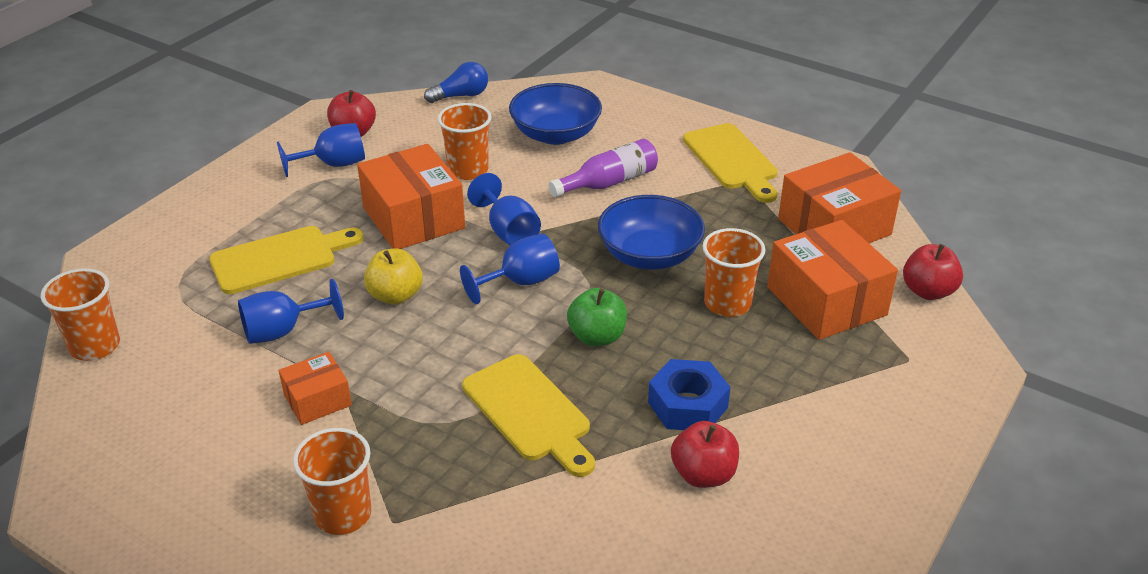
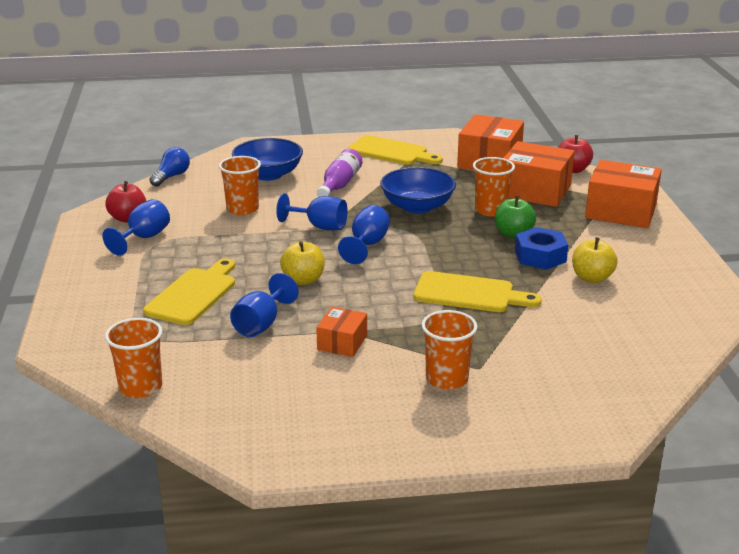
camera: 40 degrees left, 10 degrees down
orange box [357,144,465,249] -> orange box moved to [585,160,662,228]
green apple [567,288,627,346] -> green apple moved to [495,196,536,238]
red apple [671,421,739,488] -> yellow apple [572,237,618,283]

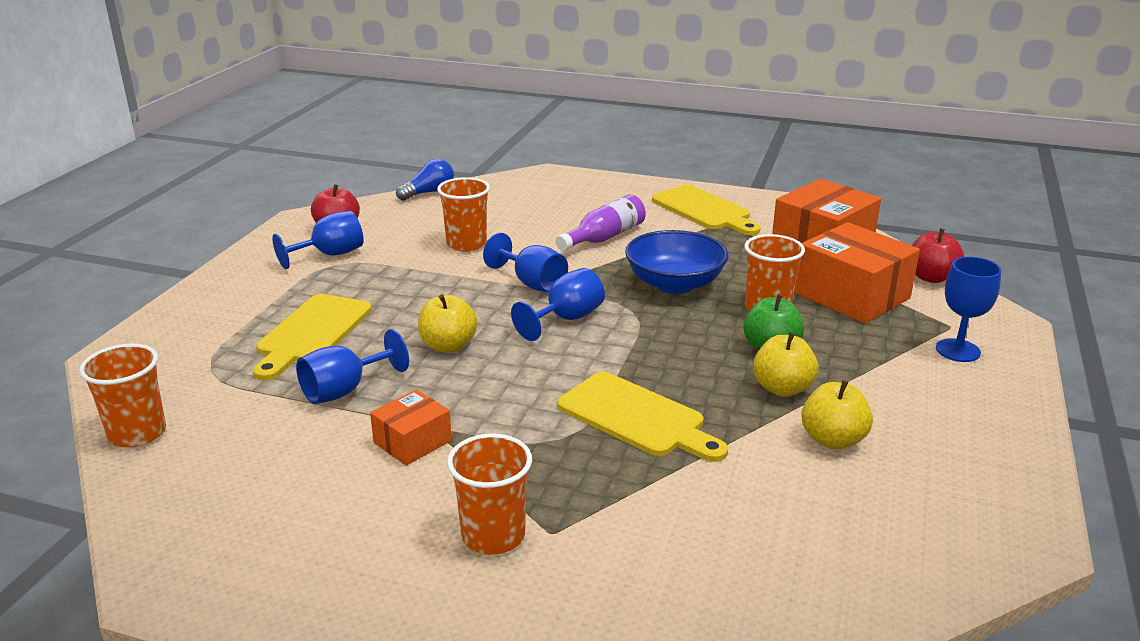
camera: 25 degrees right, 0 degrees up
yellow cutting board [143,258,235,325] -> yellow cutting board turned 150 degrees clockwise [253,294,372,380]
blue bowl [232,138,303,181] -> none
blue nut [515,227,568,270] -> yellow apple [753,332,819,397]
orange box [585,160,662,228] -> blue goblet [936,257,1001,362]

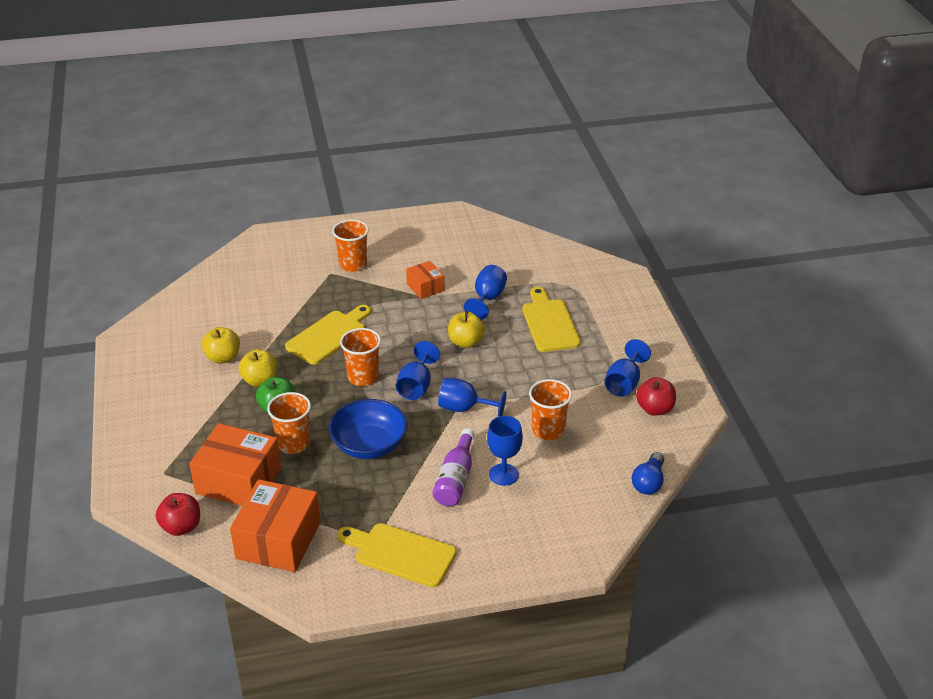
camera: 150 degrees right, 10 degrees up
orange cup [79,343,166,448] -> orange cup moved to [340,328,381,386]
orange box [370,389,452,466] -> orange box turned 45 degrees counterclockwise [406,261,445,299]
yellow cutting board [557,372,728,462] -> yellow cutting board turned 120 degrees clockwise [285,305,371,365]
blue goblet [936,257,1001,362] -> blue goblet moved to [487,416,523,486]

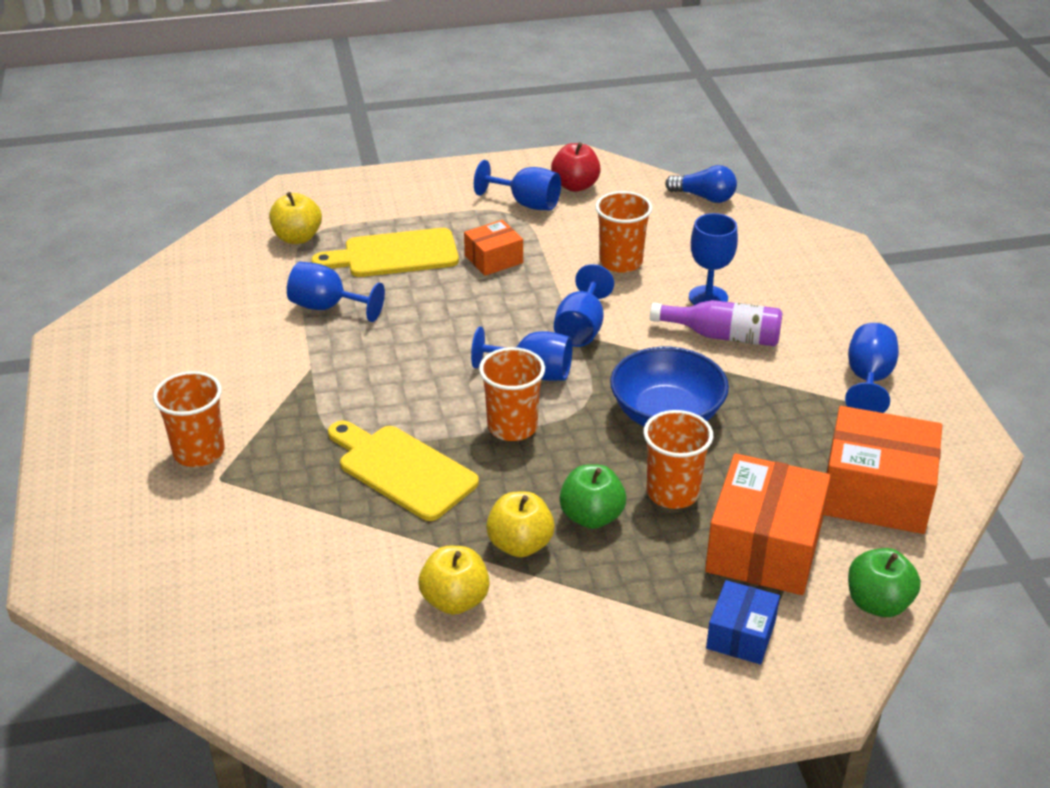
camera: 90 degrees left, 0 degrees up
red apple [156,493,200,536] -> green apple [848,548,921,617]
yellow cutting board [337,523,457,587] -> blue goblet [845,323,899,413]
orange box [406,261,445,299] -> orange box moved to [464,220,523,276]
yellow apple [448,311,485,348] -> yellow apple moved to [269,192,322,244]
none -> blue box [706,580,780,664]

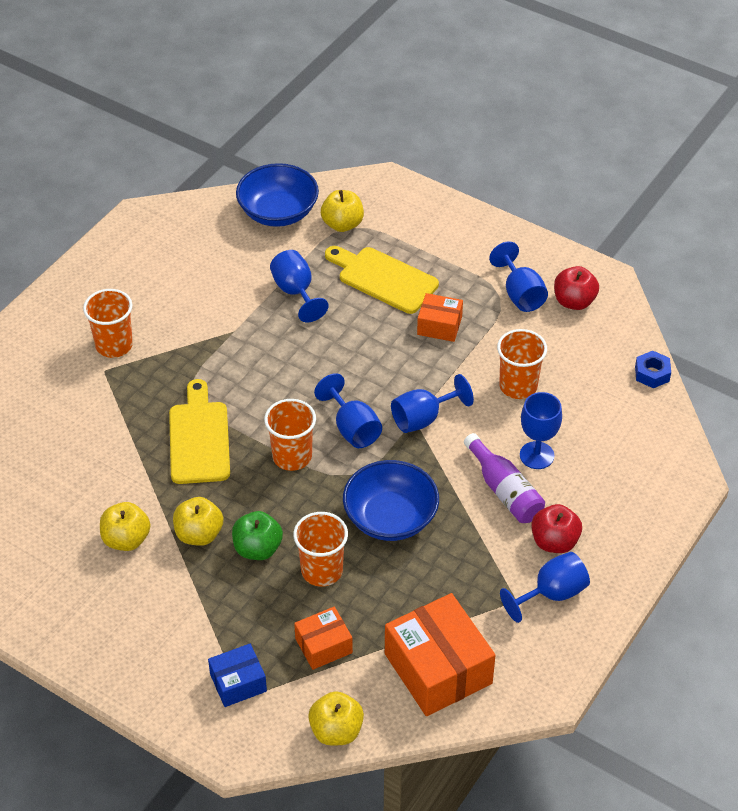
camera: 45 degrees right, 10 degrees up
blue light bulb [665,165,737,203] -> blue nut [635,351,671,388]
orange box [705,453,831,595] -> orange box [294,606,353,670], size x0.54
green apple [848,548,921,617] -> yellow apple [308,691,364,746]
none -> blue bowl [236,163,319,227]
none -> red apple [531,504,582,553]

